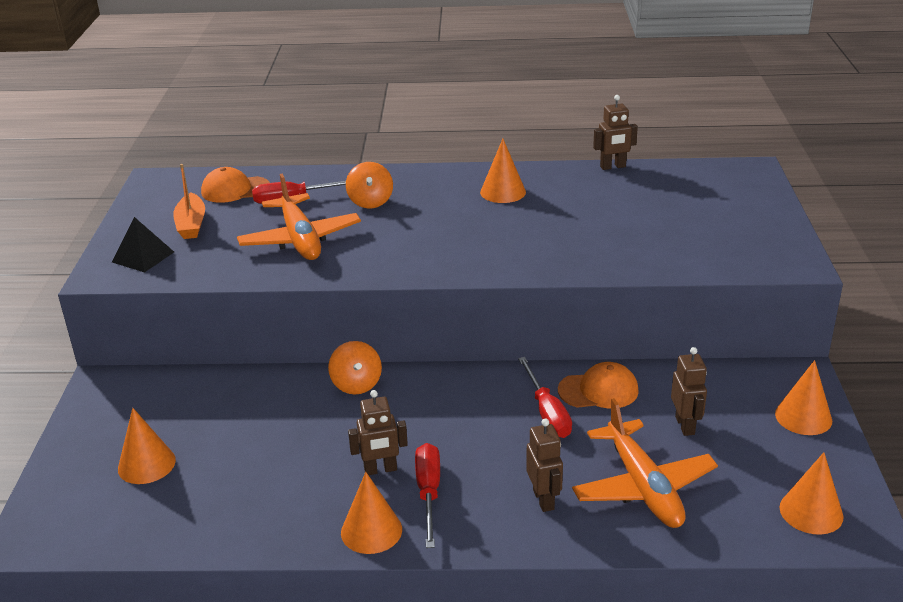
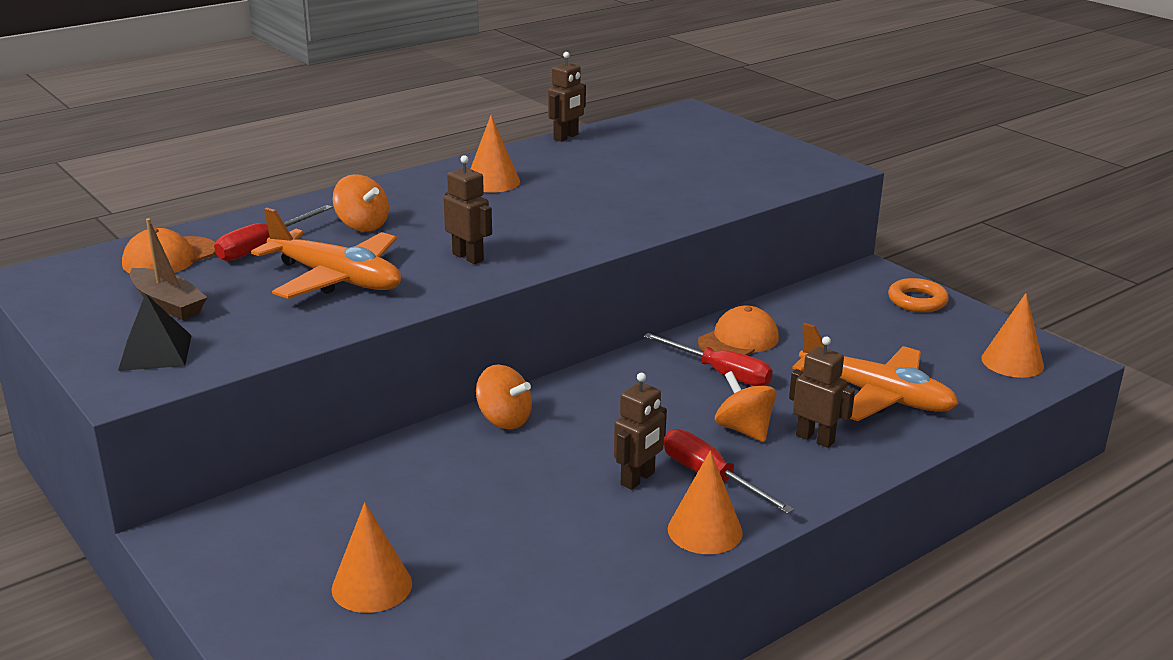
camera: 40 degrees left, 5 degrees down
orange boat [173,164,205,239] -> brown boat [130,218,207,320]
brown robot [671,347,707,436] -> brown robot moved to [443,155,492,264]
orange cone [775,360,832,435] -> orange ring [888,278,949,312]
none -> orange spinning top [715,371,777,442]

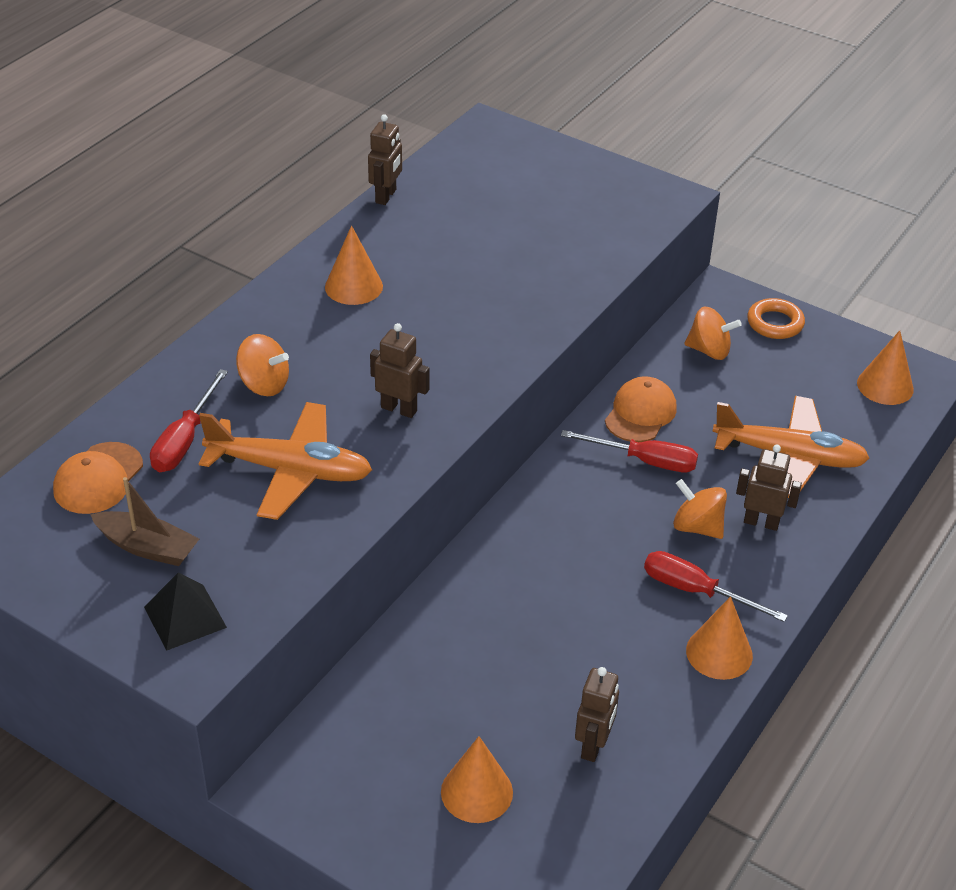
camera: 20 degrees left, 15 degrees up
orange spinning top [476,364,532,429] -> orange spinning top moved to [684,306,742,360]
brown robot [614,373,667,490] -> brown robot moved to [575,667,619,762]

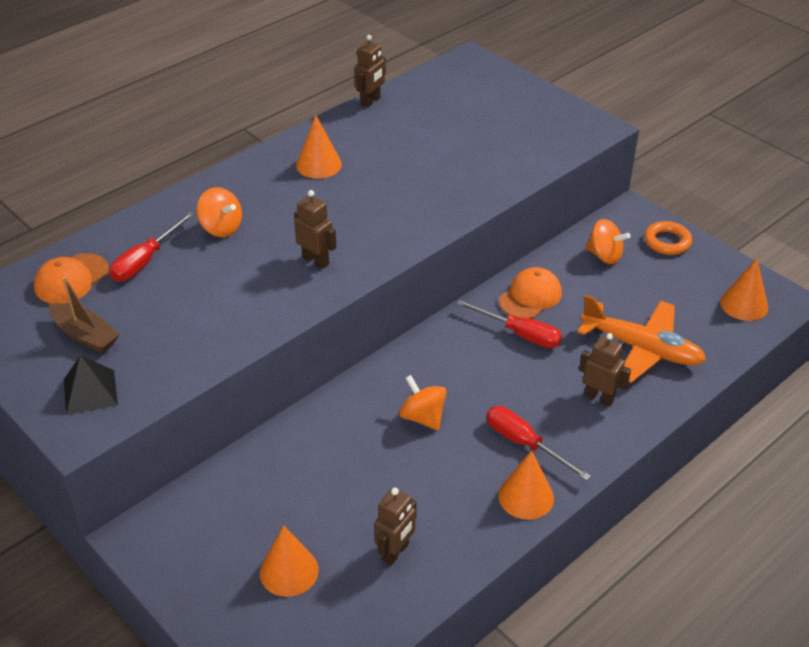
camera: 15 degrees right, 0 degrees up
orange plane [199,402,372,520] -> none
orange spinning top [673,479,727,539] -> orange spinning top moved to [399,375,447,430]

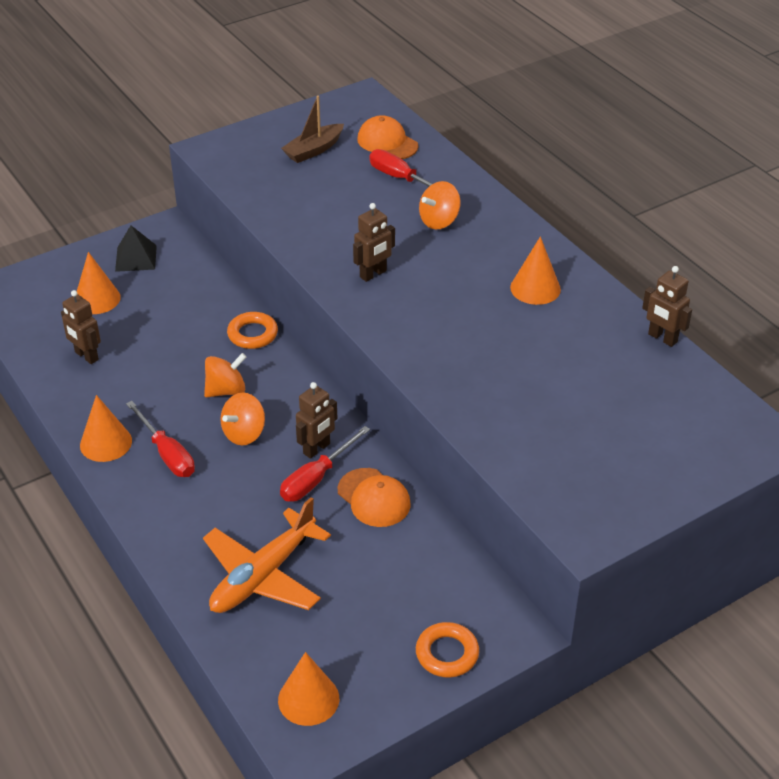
camera: 100 degrees right, 0 degrees up
black pyramid [64,355,118,415] -> black pyramid moved to [115,226,157,272]
red screwdriver [486,406,591,481] -> red screwdriver turned 90 degrees clockwise [126,401,195,477]
brown robot [579,333,631,407] -> brown robot moved to [296,382,338,459]
orange spinning top [585,219,630,264] -> orange spinning top moved to [220,393,265,445]
none -> orange ring [227,312,278,349]

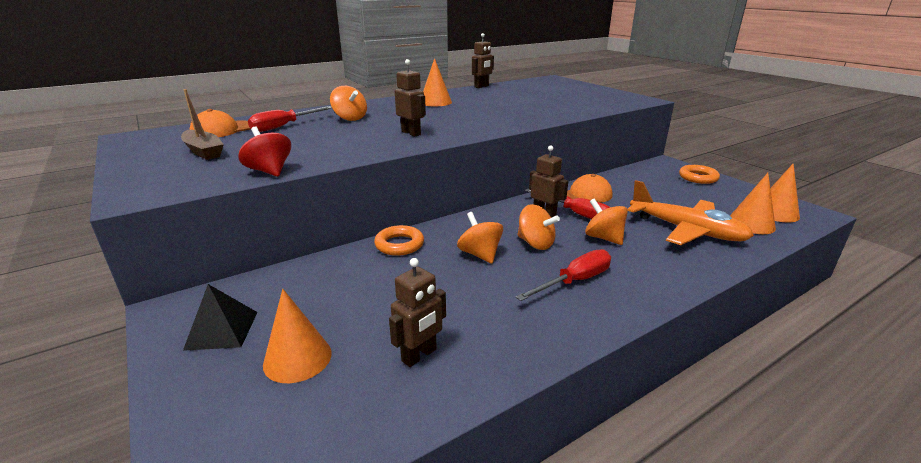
camera: 90 degrees left, 15 degrees down
orange cone [80,395,132,462] -> orange cone moved to [730,173,776,234]
none -> red spinning top [238,127,291,177]
none -> orange spinning top [585,199,628,245]

